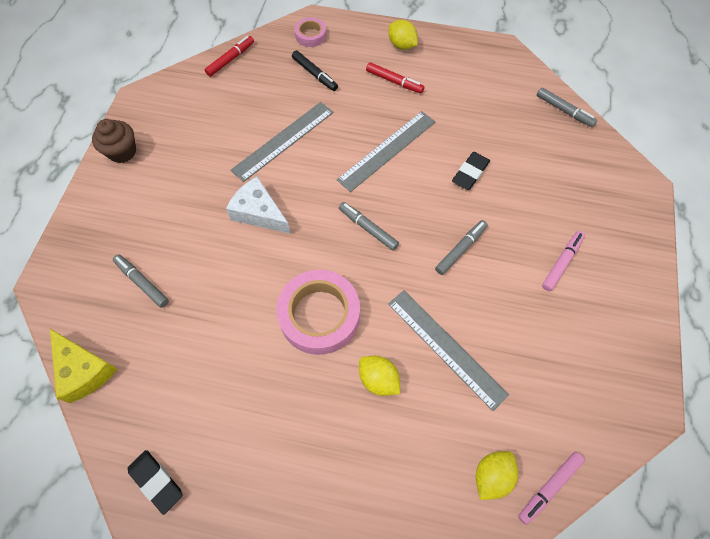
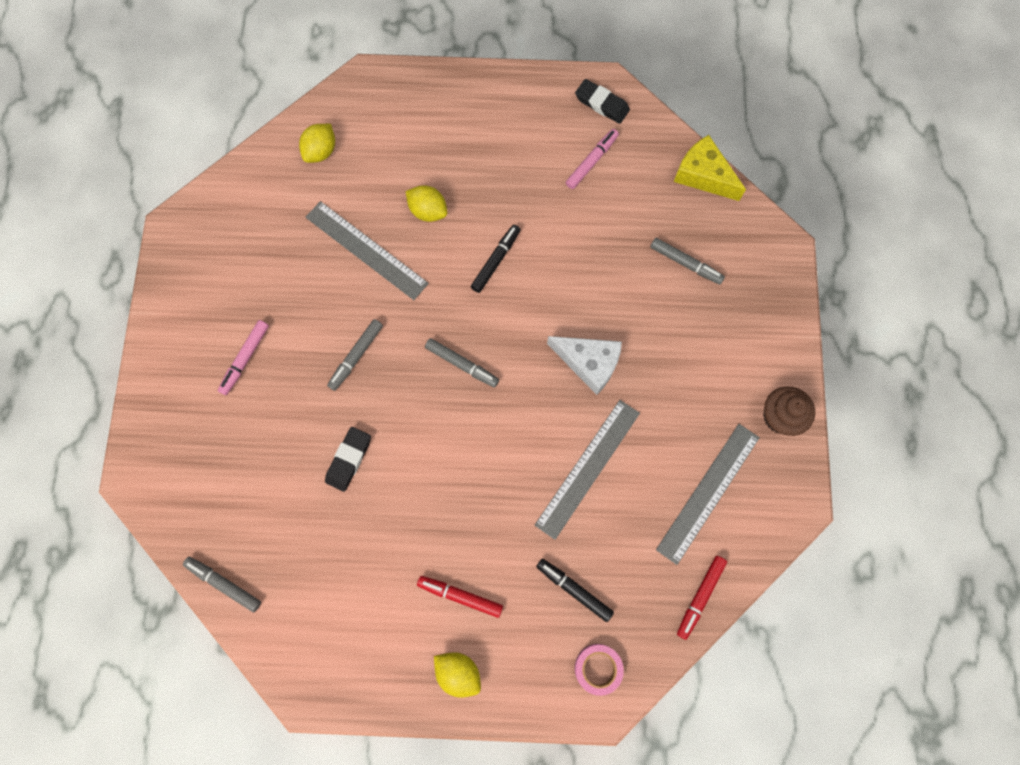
camera: 170 degrees right, 10 degrees up
pink tape [276,270,360,355] -> black marker [471,225,521,293]
grey ruler [337,111,435,192] -> grey ruler moved to [656,424,760,565]
pink marker [518,452,585,525] -> pink marker moved to [566,129,619,189]

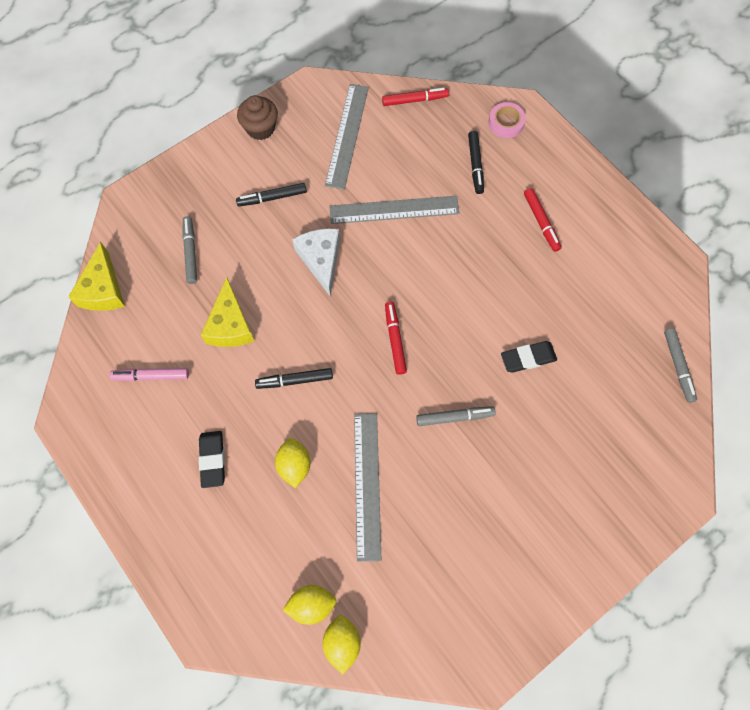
camera: 130 degrees left, 5 degrees down
pink marker [218,320,269,395] -> none
grey marker [425,338,499,388] -> red marker [385,302,407,375]
yellow lemon [434,652,481,698] -> yellow lemon moved to [323,615,361,674]
black eraser [575,79,630,124] -> black eraser moved to [199,431,225,488]
grey ruler [656,424,760,565] -> grey ruler turned 75 degrees counterclockwise [325,84,369,190]
none -> yellow cheese [201,277,254,347]
none -> black marker [236,183,307,206]

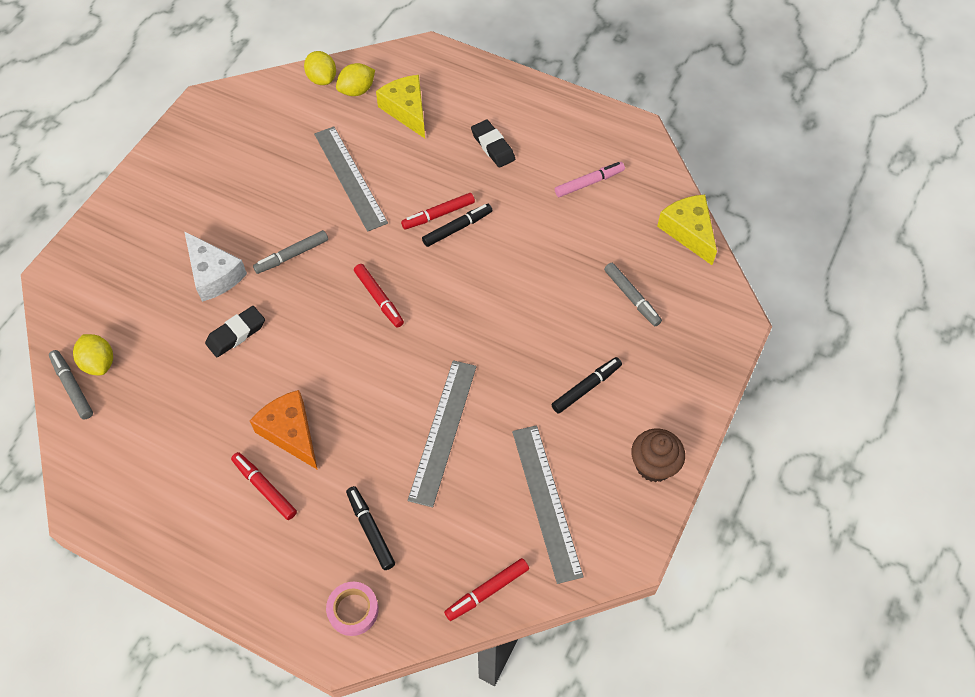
camera: 155 degrees right, 10 degrees down
yellow cheese [201,277,254,347] -> yellow cheese moved to [376,75,425,138]
yellow lemon [275,438,311,488] -> yellow lemon moved to [73,334,113,375]
white cheese [292,228,340,296] -> white cheese moved to [184,231,247,302]
grey ruler [329,196,460,224] -> grey ruler turned 45 degrees counterclockwise [408,360,477,507]
none -> orange cheese [250,390,318,470]
none -> red marker [401,193,475,229]

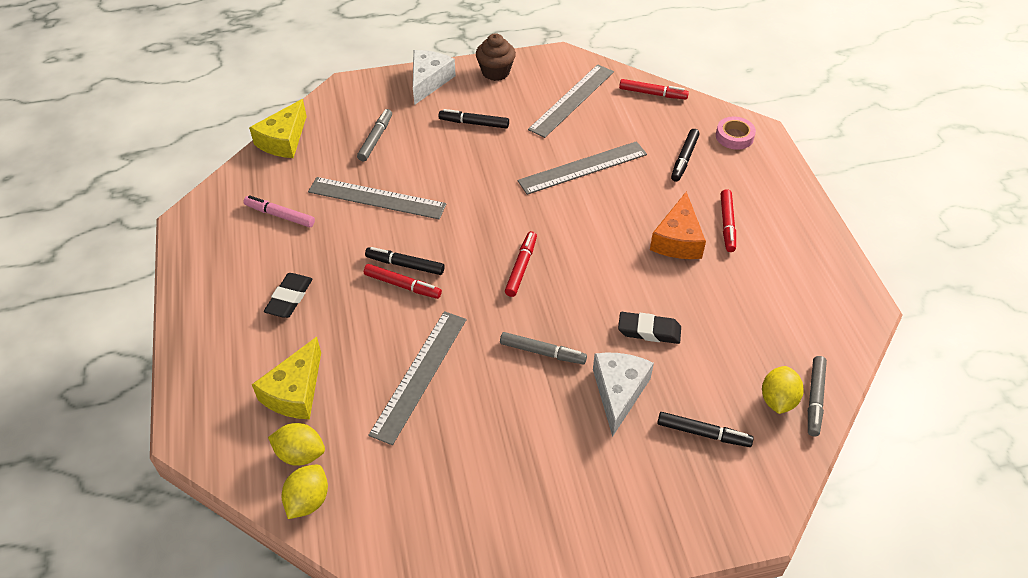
camera: 130 degrees left, 10 degrees down
none -> grey ruler [308,177,447,219]
none -> white cheese [413,50,456,105]
none -> black marker [657,412,754,447]

